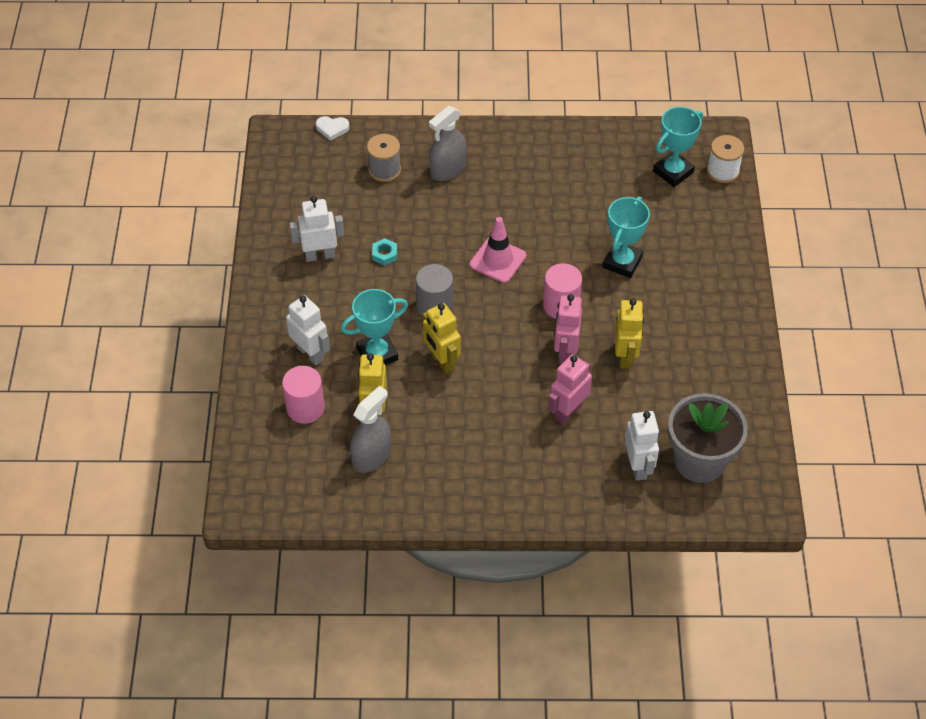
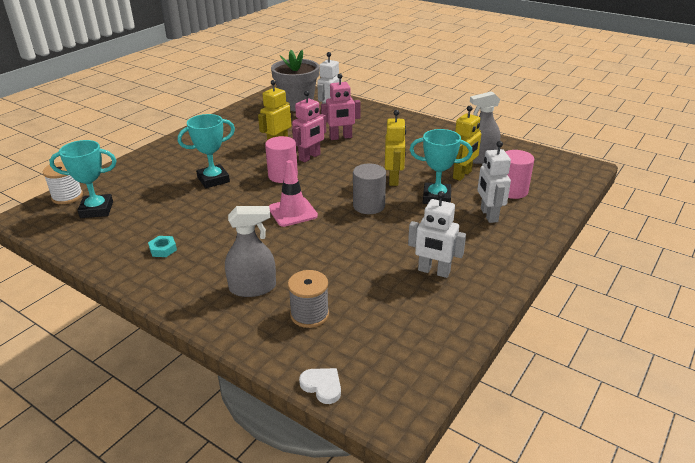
camera: 145 degrees left, 20 degrees down
turquoise nut [372,238,397,266] -> turquoise nut moved to [148,236,177,257]

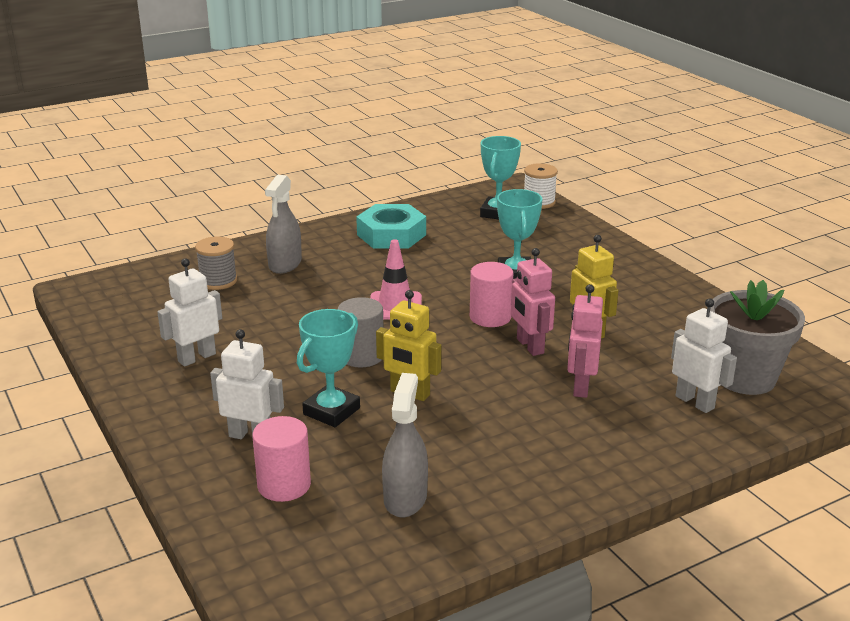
camera: 115 degrees right, 5 degrees down
turquoise nut [148,236,177,257] -> turquoise nut [356,204,426,249], size x2.40
white heart [299,368,341,404] -> none
yellow robot [453,106,481,181] -> none

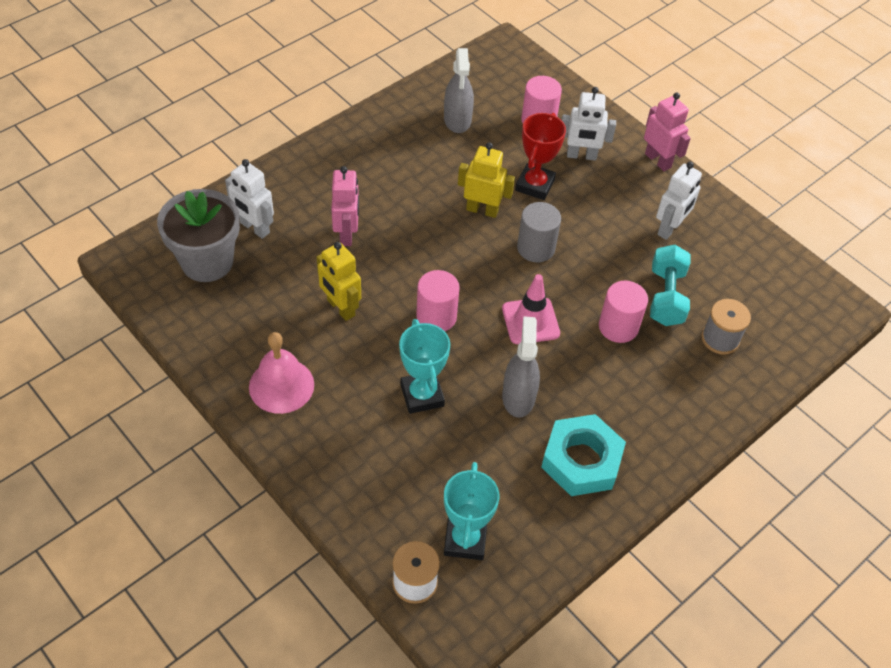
camera: 165 degrees right, 25 degrees up
grey spray bottle [265,175,302,274] -> grey spray bottle moved to [502,316,540,418]
turquoise trophy [297,309,360,427] -> red trophy [515,113,566,200]
pink robot [511,248,555,356] -> pink robot moved to [644,92,691,171]
none -> pink bell [249,332,314,414]
none -> pink cylinder [599,281,648,343]
none -> turquoise dumbbell [650,245,691,326]

